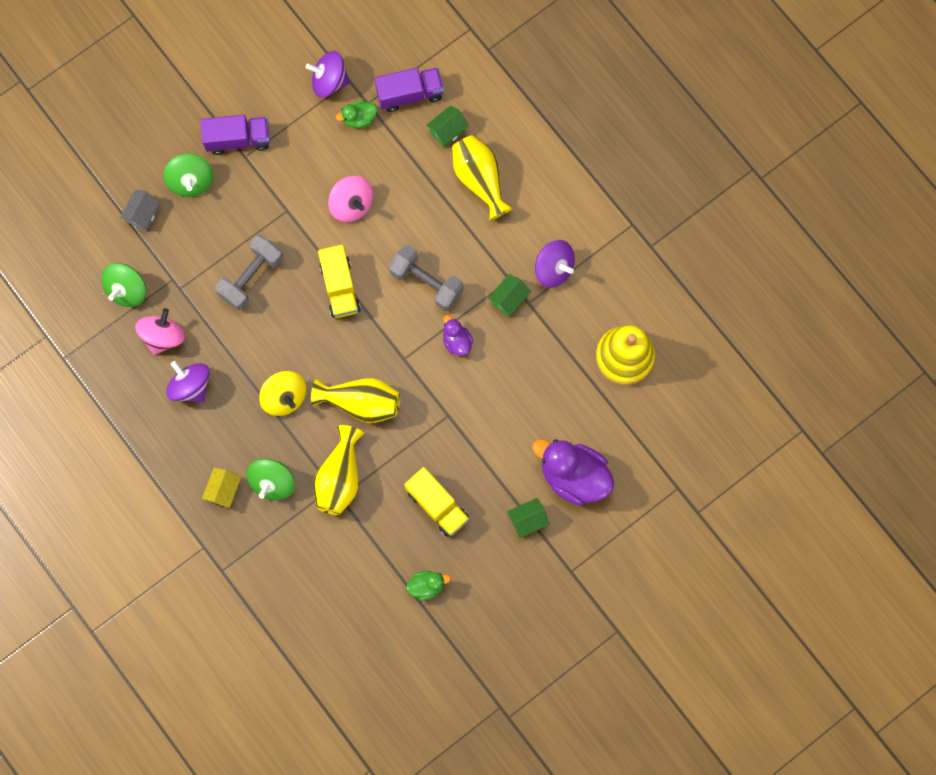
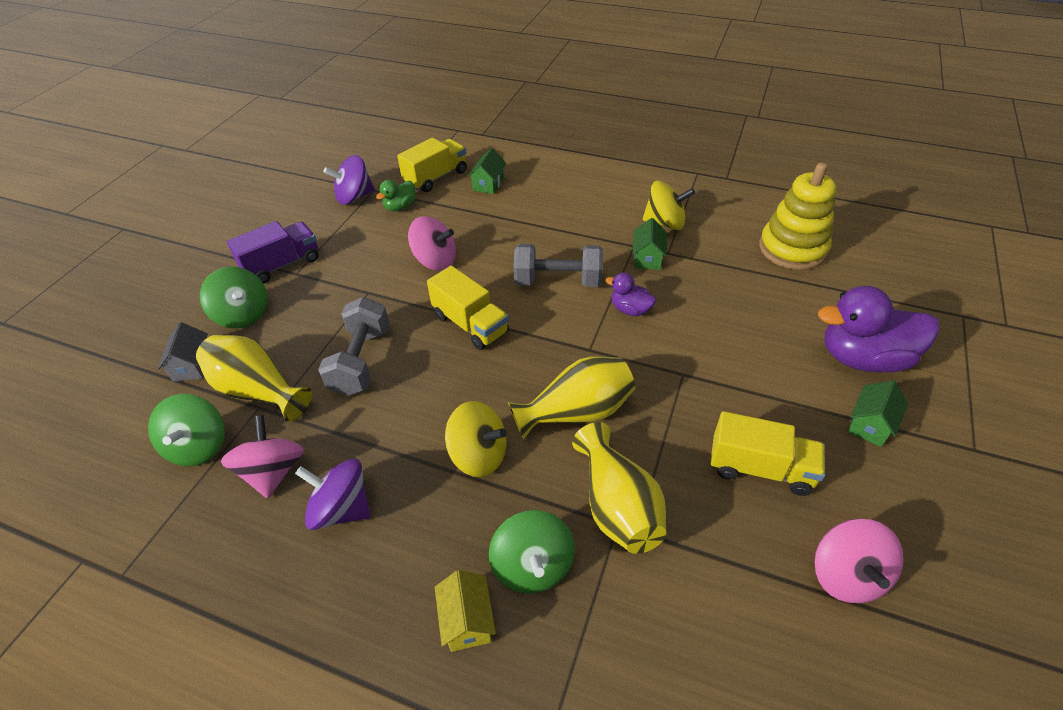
camera: 30 degrees left, 30 degrees down
purple truck [375,67,444,112] -> yellow truck [397,138,467,192]
green duck [406,571,451,601] -> pink spinning top [814,519,904,603]
yellow vase [452,135,513,221] -> yellow vase moved to [196,335,312,422]
purple spinning top [535,240,575,288] -> yellow spinning top [643,181,695,230]

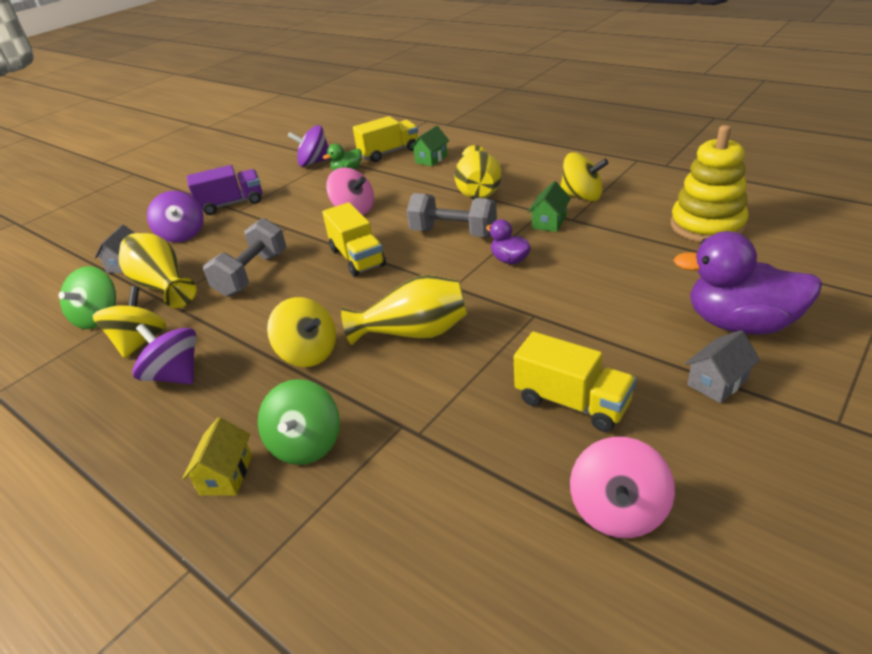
camera: 20 degrees right, 10 degrees down
green spinning top [200,267,267,328] -> purple spinning top [147,191,204,242]
pink spinning top [221,415,304,498] -> yellow spinning top [93,286,166,358]
yellow vase [572,422,666,554] -> yellow vase moved to [454,145,501,199]
green house [848,380,908,447] -> grey house [685,330,760,404]

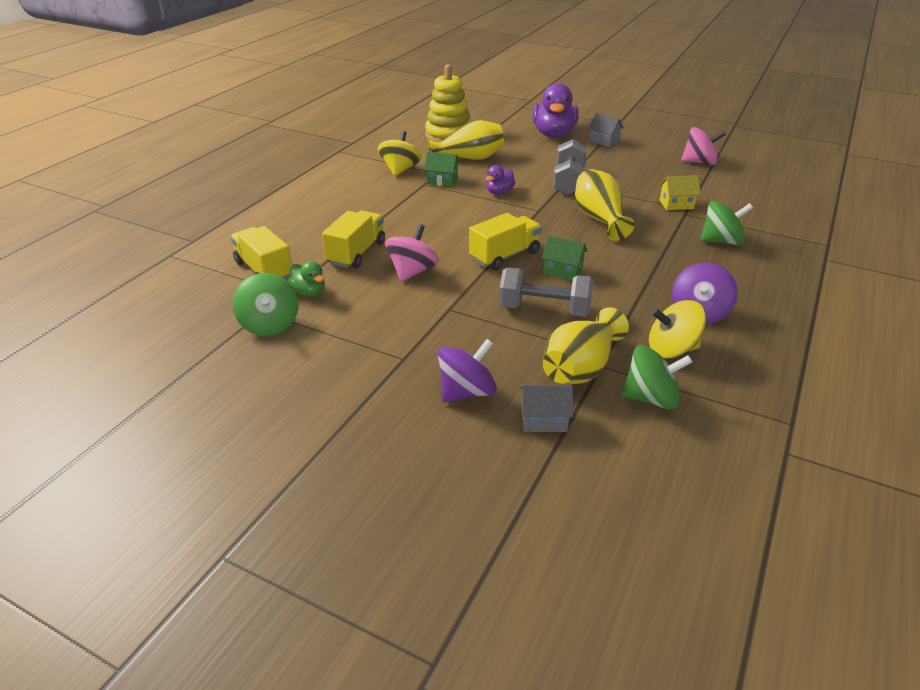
camera: 105 degrees left, 0 degrees up
yellow house [182,417,252,496] -> yellow house moved to [660,175,700,210]
purple truck [187,165,262,215] -> none
yellow spinning top [267,297,336,367] -> none
purple spinning top [288,125,330,167] -> green spinning top [233,273,299,336]
grey dumbbell [406,193,497,237] -> grey dumbbell moved to [553,139,587,196]
green house [410,126,449,166] -> green house moved to [542,236,587,280]
yellow vase [454,145,501,199] -> yellow vase moved to [428,120,504,160]
yellow truck [514,332,636,432] -> yellow truck moved to [322,211,385,268]

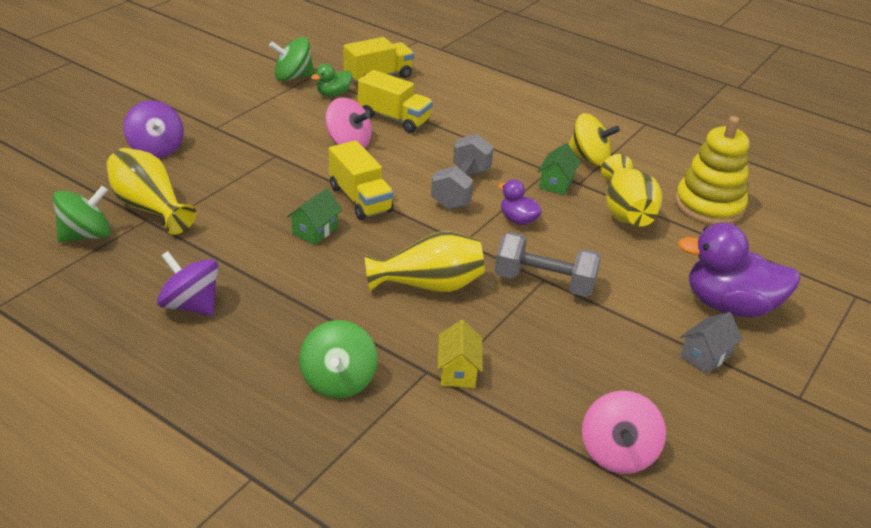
camera: 95 degrees right, 0 degrees up
grey dumbbell [499,267,594,317] -> grey dumbbell moved to [431,134,494,210]
grey house [520,384,573,432] -> none
green spinning top [621,345,693,410] -> green spinning top turned 135 degrees counterclockwise [53,186,111,243]
yellow spinning top [649,300,706,358] -> none

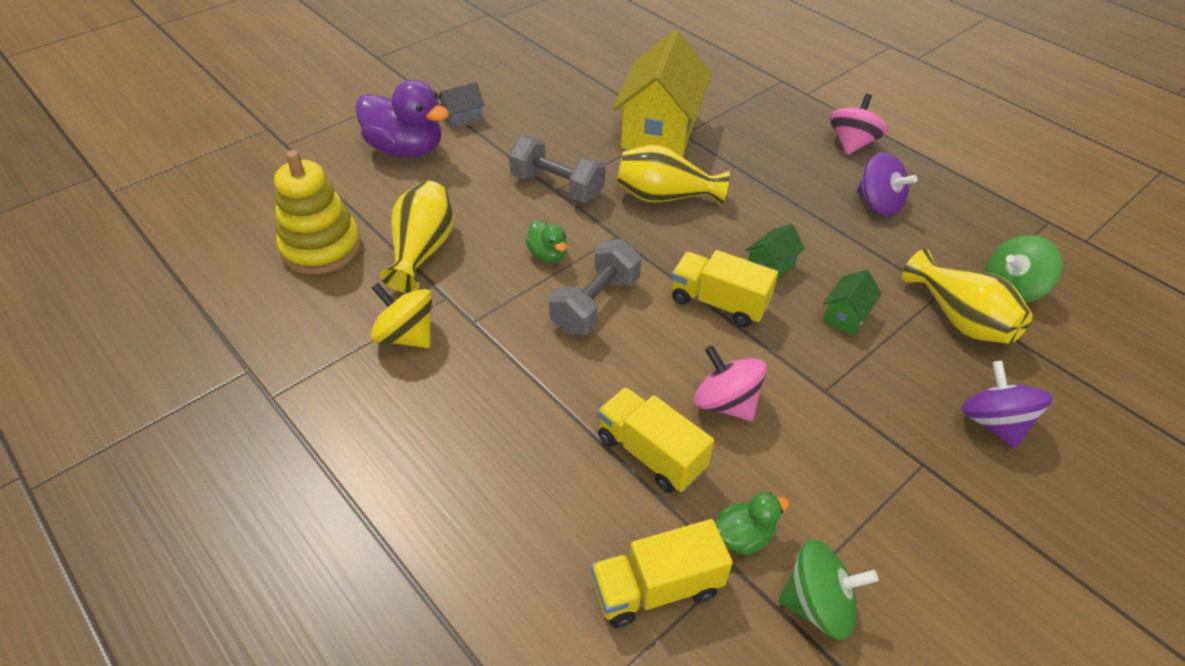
camera: 165 degrees left, 10 degrees up
green spinning top [299,320,377,398] -> none
yellow truck [329,140,394,220] -> yellow truck turned 45 degrees counterclockwise [671,250,778,327]
yellow house [437,320,483,388] -> yellow house [613,30,711,157], size x2.35
purple duck [498,179,542,225] -> green duck [526,220,567,263]
green house [538,143,581,195] -> green house moved to [823,270,882,335]
pink spinning top [582,390,666,474] -> pink spinning top moved to [829,94,888,155]

